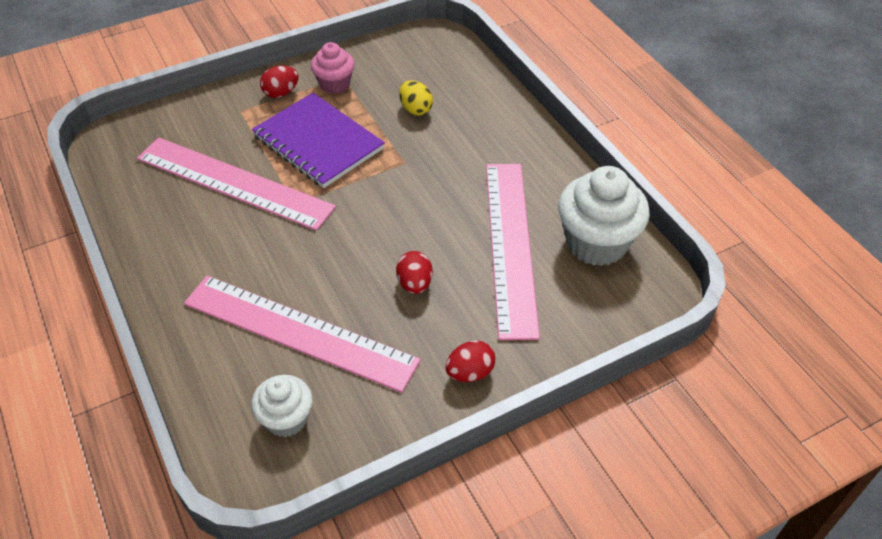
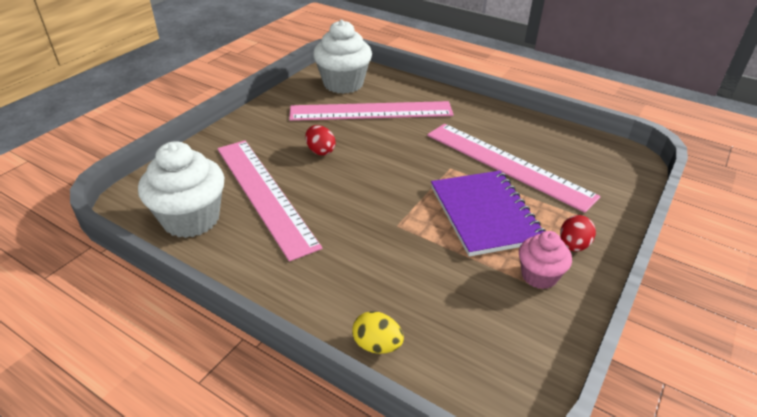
camera: 150 degrees right, 10 degrees down
pink ruler [137,137,336,231] -> pink ruler turned 45 degrees clockwise [427,124,601,213]
white cupcake [251,375,313,437] -> white cupcake [313,20,372,94], size x1.72
purple notebook [252,93,385,188] -> purple notebook turned 60 degrees clockwise [431,171,546,257]
yellow egg [399,80,433,116] -> yellow egg moved to [352,311,404,354]
red egg [446,340,496,382] -> none

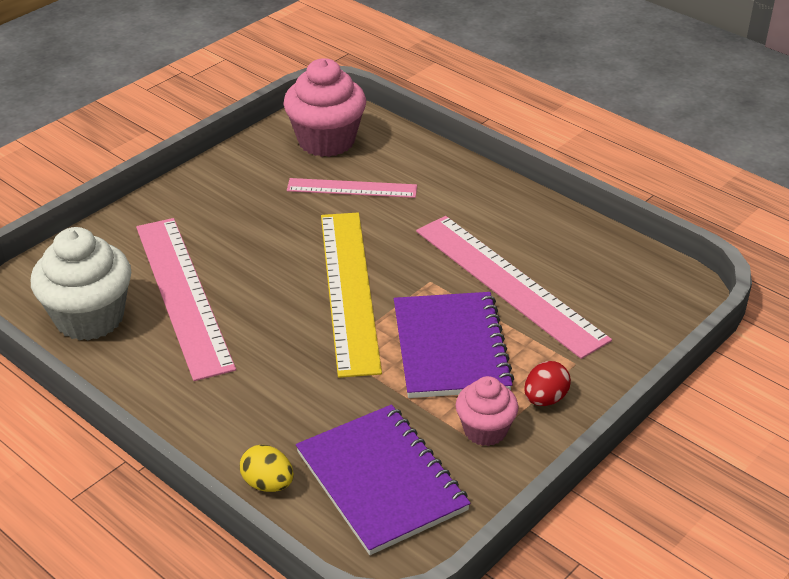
camera: 10 degrees right, 0 degrees up
pink ruler [289,101,454,121] -> pink ruler [287,178,417,198], size x0.57
red egg [306,125,336,156] -> none
white cupcake [313,20,372,94] -> pink cupcake [283,58,366,157]
none -> purple notebook [296,404,471,555]
none -> yellow ruler [321,213,382,378]

